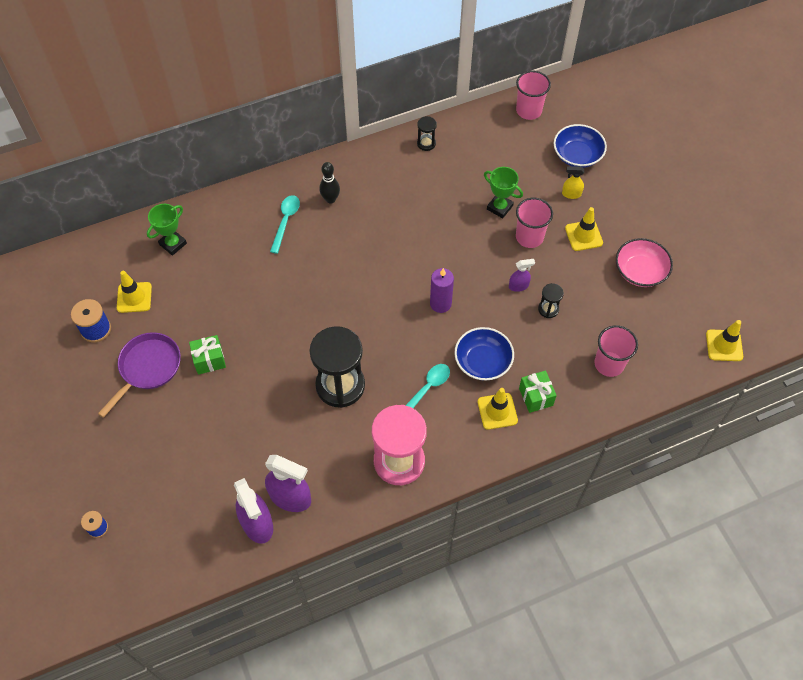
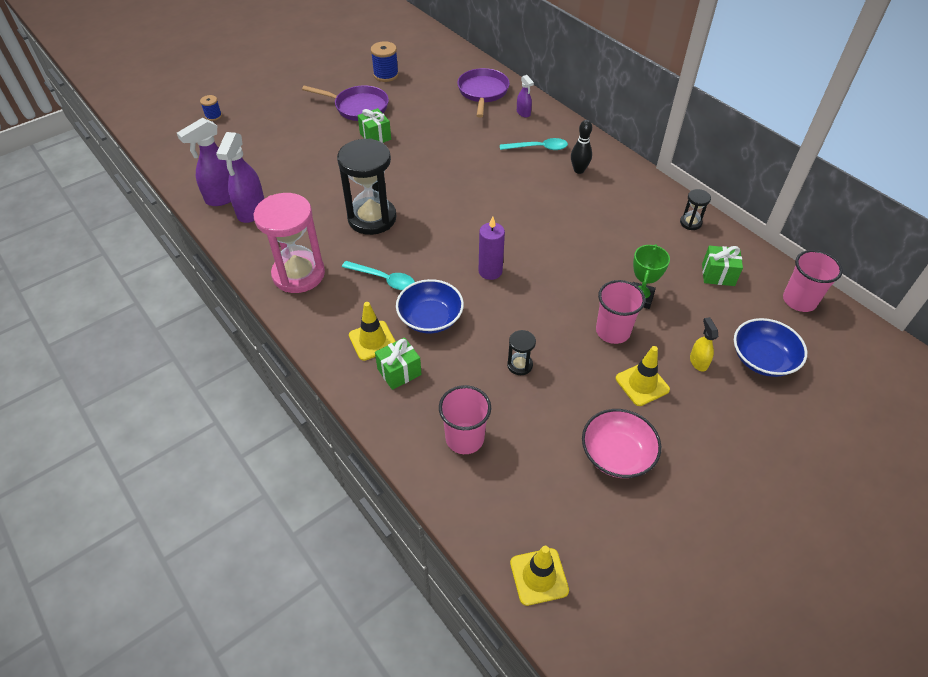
camera: 75 degrees right, 10 degrees down
yellow traffic cone [117,271,152,313] -> none
green trophy [147,204,187,256] -> purple pan [457,68,510,118]
purple spray bottle [509,259,535,292] -> purple spray bottle moved to [517,75,534,118]
none -> green gift [702,246,743,286]

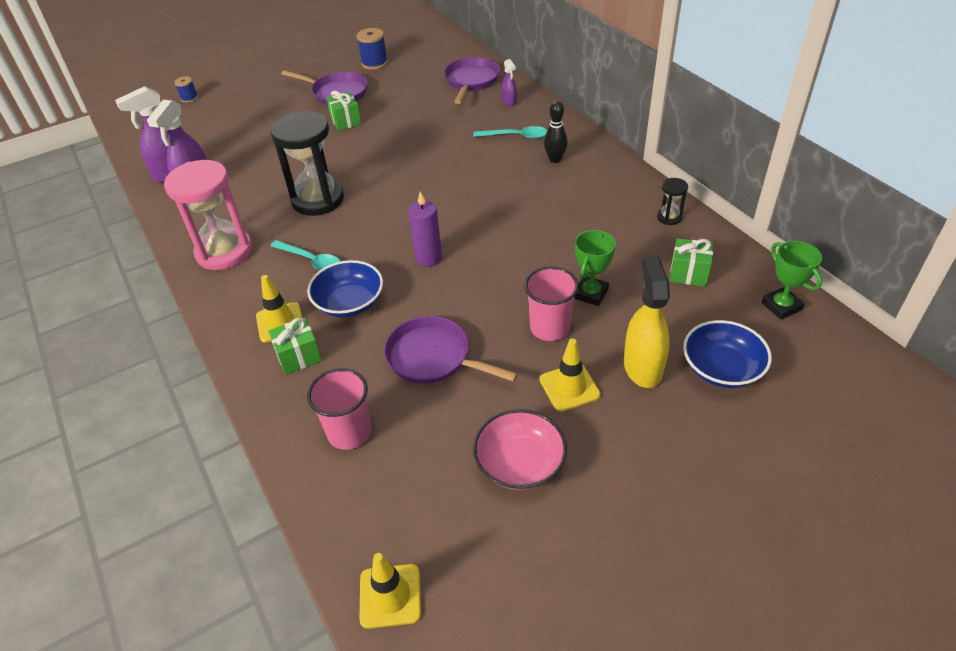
camera: 10 degrees right, 5 degrees down
black hourglass [507,330,536,375] -> purple pan [384,316,518,384]
yellow spray bottle [690,317,718,372] -> yellow spray bottle [624,255,670,388], size x1.93
pink cup [783,250,843,312] -> green trophy [761,241,822,320]

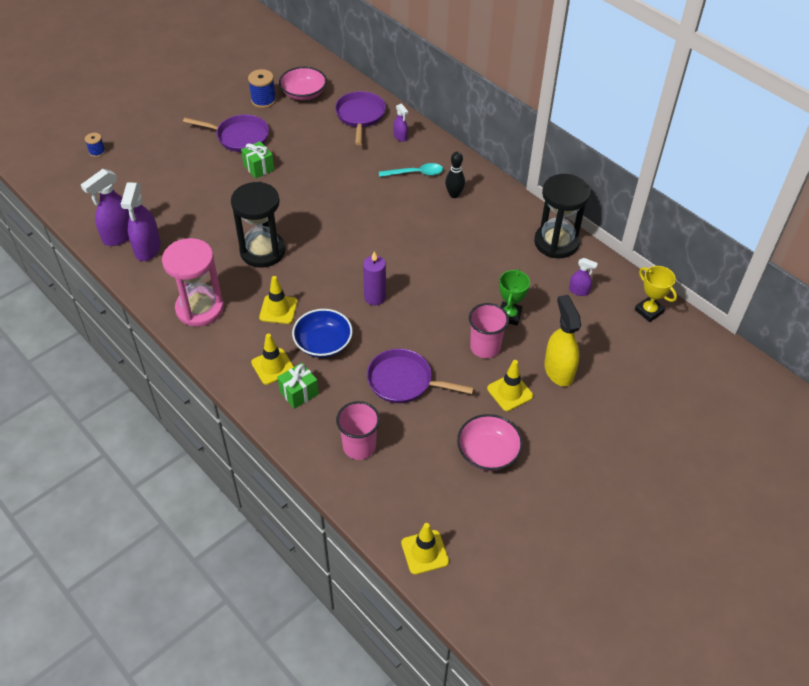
camera: 15 degrees left, 5 degrees up
turquoise spoon [271,240,341,270] -> yellow traffic cone [259,276,298,324]
black hourglass [657,178,688,225] -> black hourglass [534,174,591,258], size x2.27
green gift [670,238,713,287] -> purple spray bottle [569,258,598,296]
blue bowl [683,320,772,388] -> none
green trophy [761,241,822,320] -> yellow trophy [635,266,677,322]
none -> pink bowl [279,67,327,100]

